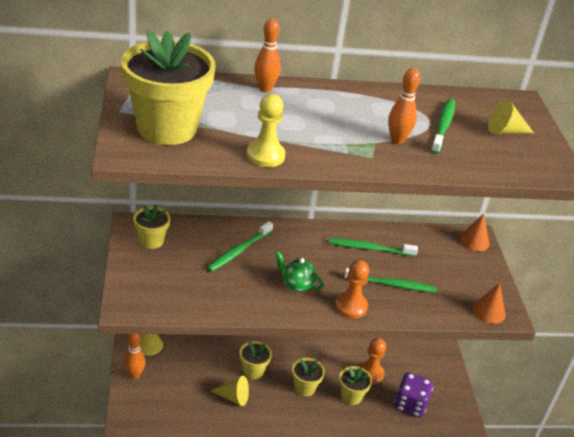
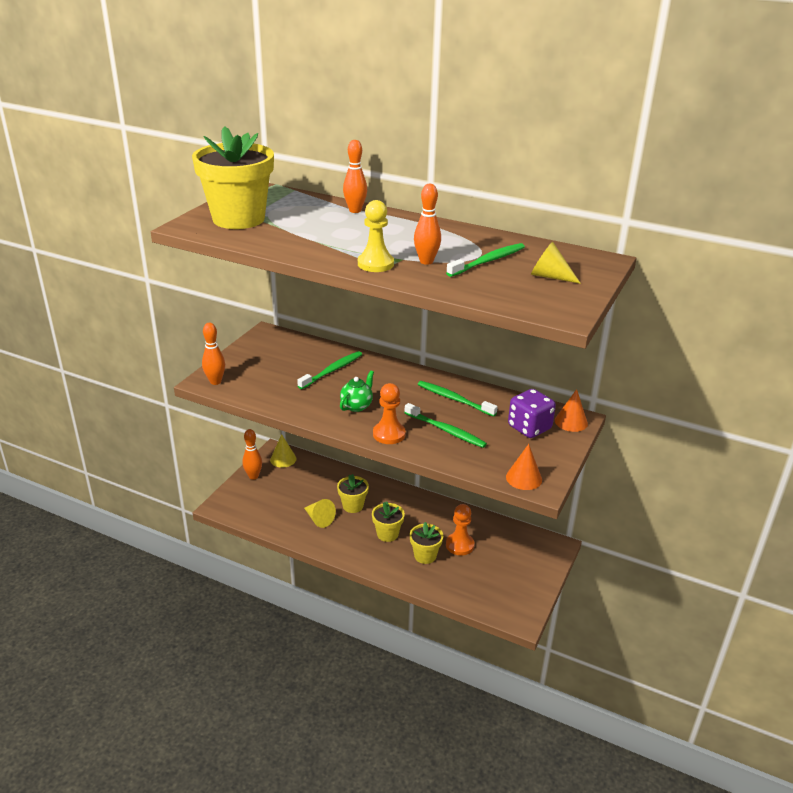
camera: 35 degrees right, 5 degrees down
yellow flower pot [133,204,170,249] -> none
green toothbrush [207,221,273,272] -> green toothbrush turned 150 degrees clockwise [297,351,362,389]
yellow pawn [247,94,285,167] -> yellow pawn moved to [358,200,394,272]
green teapot [275,251,323,292] -> green teapot turned 60 degrees clockwise [340,371,374,412]
purple dice [394,372,433,417] -> purple dice moved to [508,389,556,438]
none -> orange bowling pin [202,323,225,385]

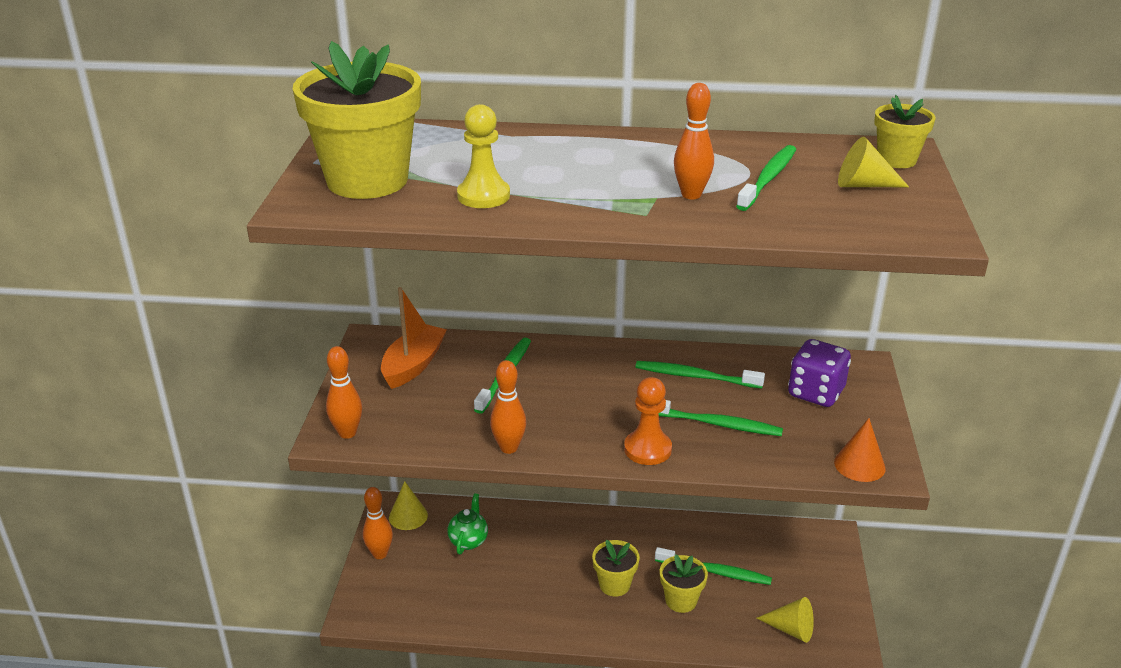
camera: 20 degrees left, 0 degrees up
yellow cone [304,499,336,528] -> yellow cone moved to [756,597,814,643]
yellow flower pot [337,474,369,513] -> yellow flower pot moved to [874,95,935,168]
green teapot [340,371,374,412] -> green teapot moved to [447,493,488,555]
orange bowling pin [343,140,367,213] -> orange bowling pin moved to [490,360,526,454]
yellow pawn [358,200,394,272] -> yellow pawn moved to [457,104,510,208]
orange pawn [446,504,474,555] -> green toothbrush [655,547,772,585]
orange cone [555,389,588,432] -> none
none -> orange boat [381,287,447,389]

